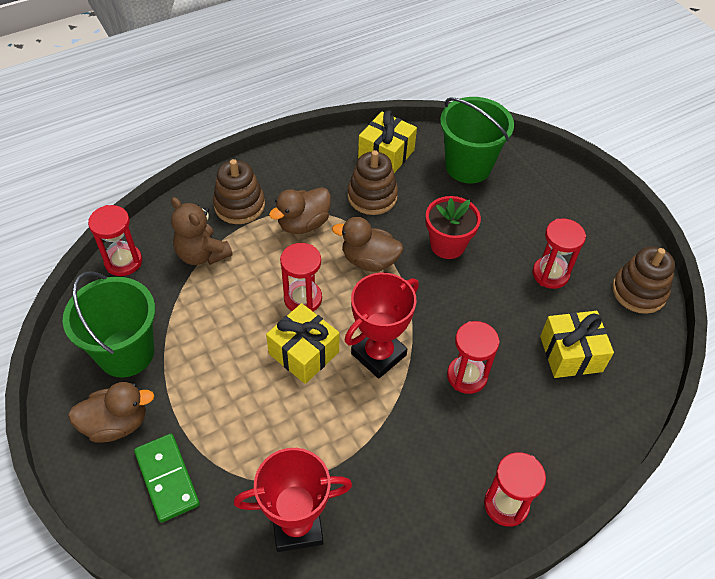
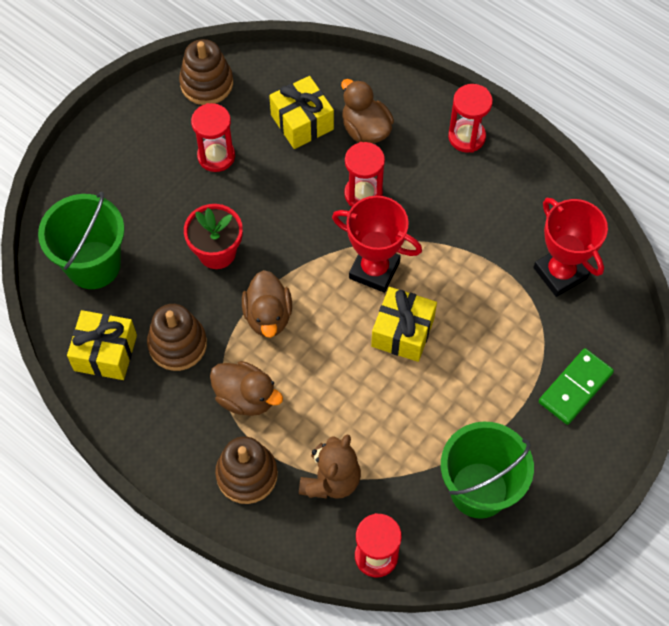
camera: 110 degrees left, 10 degrees up
brown duck [68,382,155,443] -> brown duck moved to [341,79,394,143]
red hourglass [280,243,322,311] -> none

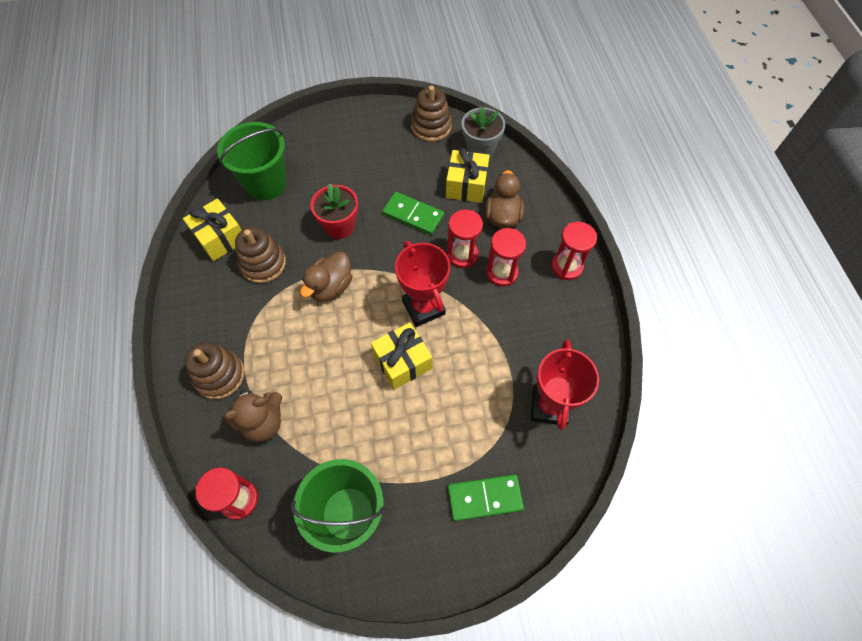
camera: 40 degrees right, 0 degrees up
red hourglass [191,103,235,172] -> red hourglass moved to [486,228,526,287]
brown duck [210,361,283,416] -> none
none -> green domino [382,192,444,235]
none -> grey flower pot [462,107,505,158]

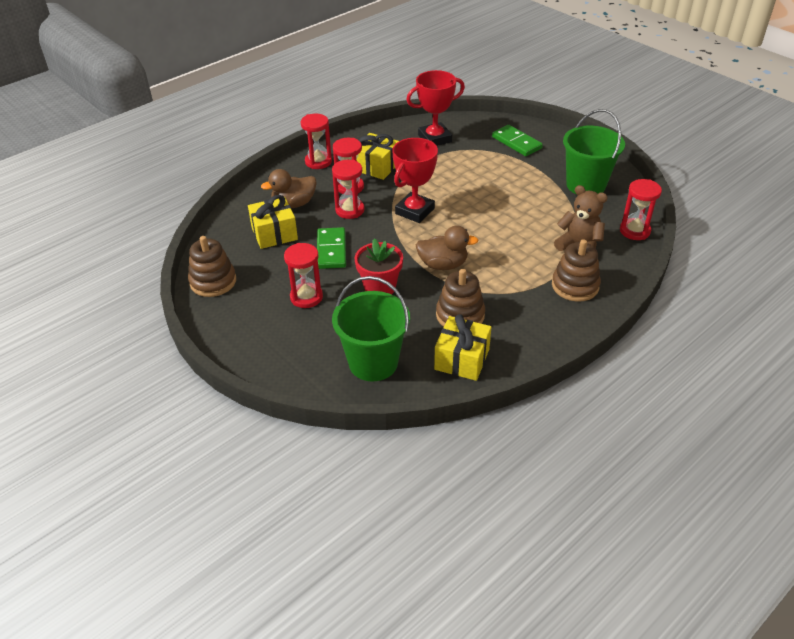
camera: 120 degrees left, 20 degrees down
yellow gift [371,322,432,390] -> yellow gift moved to [357,133,399,180]
grey flower pot [462,107,505,158] -> none
none -> red hourglass [284,243,323,308]

